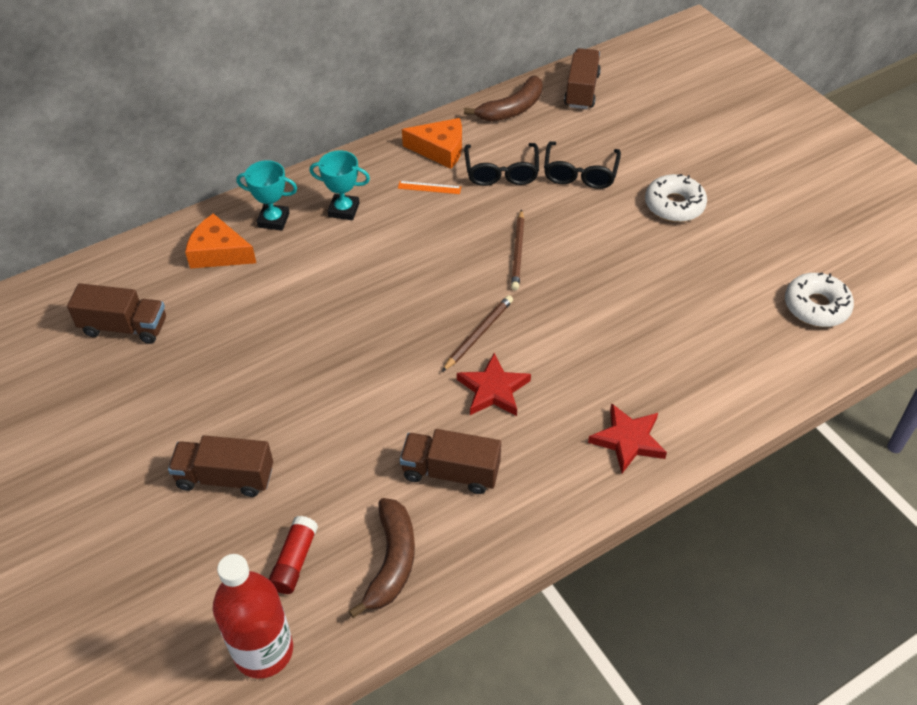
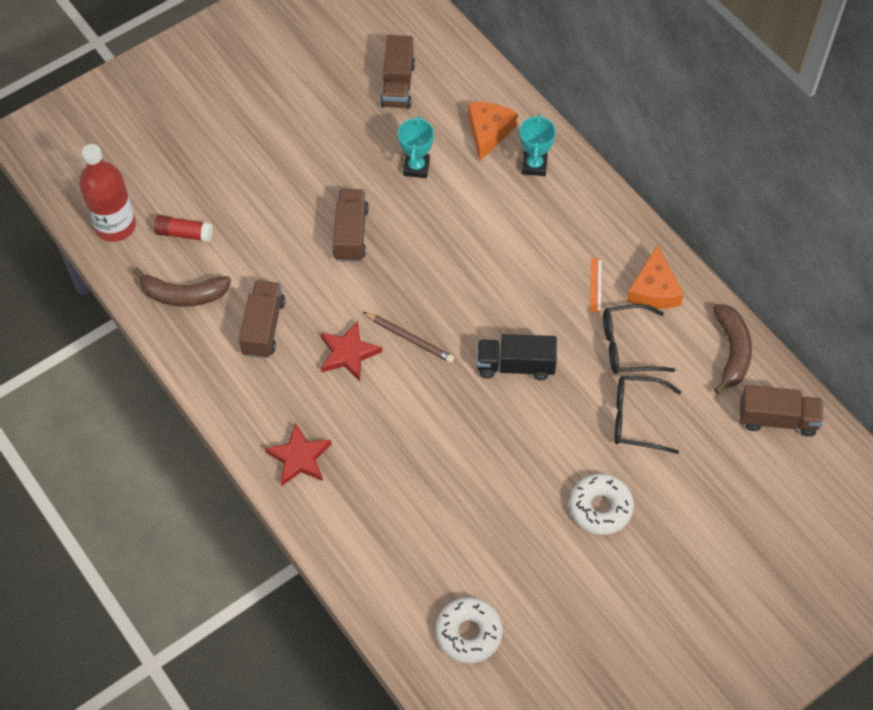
camera: 85 degrees right, 10 degrees up
brown truck [168,435,273,497] -> brown truck moved to [333,189,369,262]
turquoise trophy [309,150,370,220] -> turquoise trophy moved to [398,116,434,178]
brown banana [464,75,543,121] -> brown banana turned 135 degrees counterclockwise [713,304,752,394]
brown pencil [511,209,524,290] -> black truck [477,334,557,380]

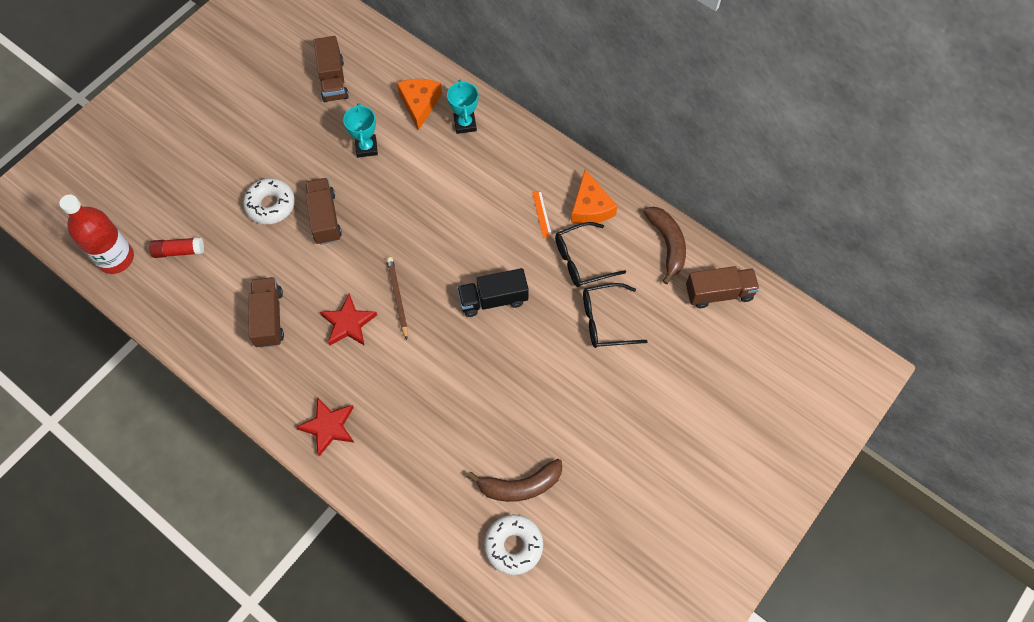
camera: 15 degrees left, 5 degrees up
brown banana [133,267,231,307] -> brown banana moved to [467,459,562,502]
brown pencil [363,312,454,363] -> brown pencil turned 120 degrees counterclockwise [387,257,408,340]
white donut [569,474,634,535] -> white donut moved to [243,178,295,224]

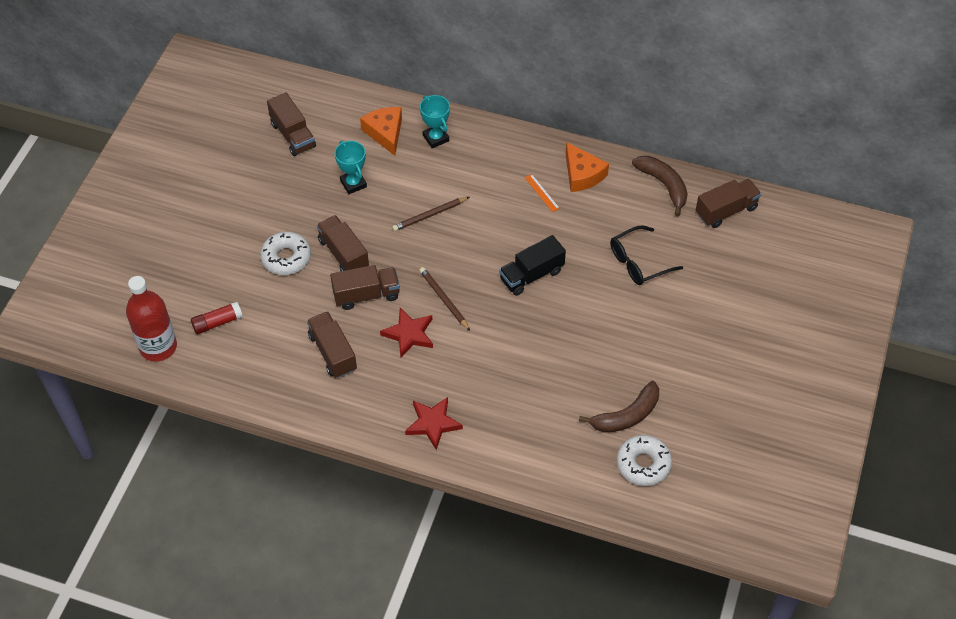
camera: 20 degrees left, 10 degrees down
black glasses [555,222,626,287] -> none
none -> brown truck [330,265,400,310]
none -> brown pencil [392,197,469,231]

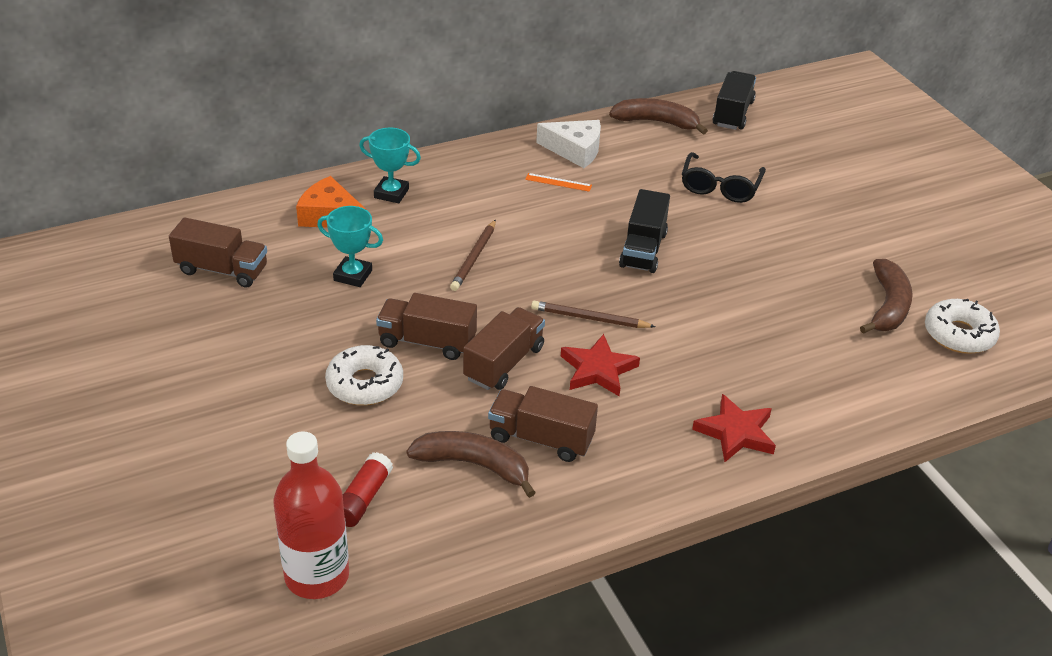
camera: 45 degrees left, 15 degrees down
orange cheese [565,142,609,192] -> white cheese [536,120,601,168]
brown truck [696,179,761,228] -> black truck [712,71,756,130]
none -> brown banana [407,431,536,498]

